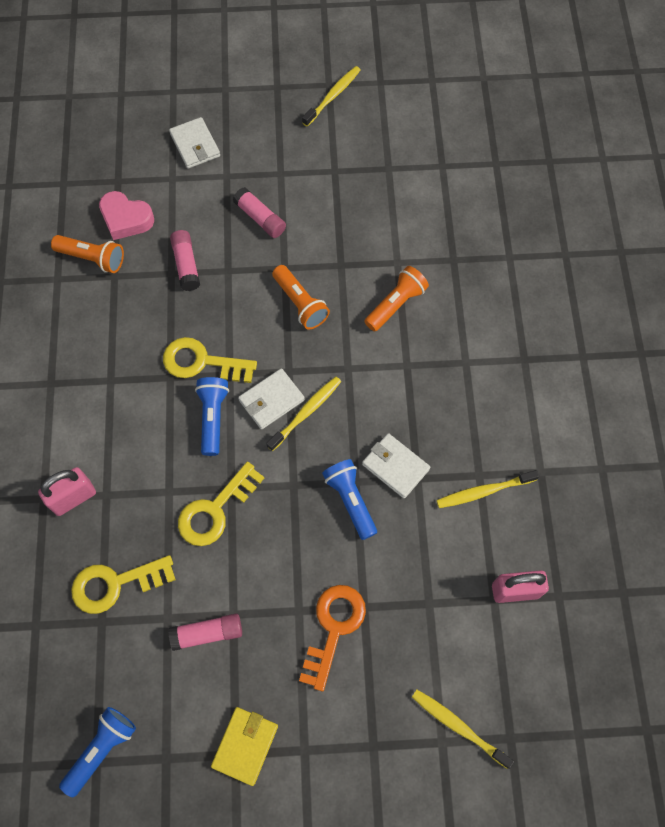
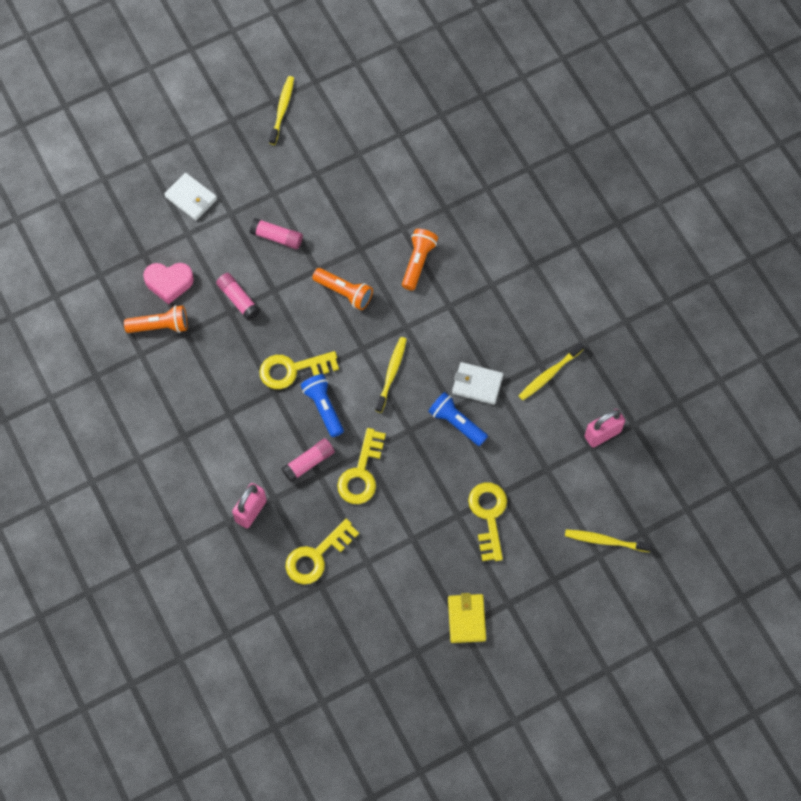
camera: 25 degrees left, 0 degrees up
blue flashlight [59,707,136,797] -> none
pink glue stick [168,613,242,651] -> pink glue stick moved to [282,438,335,482]
white wallet [238,368,305,429] -> none
orange key [299,585,366,691] -> yellow key [468,483,507,561]

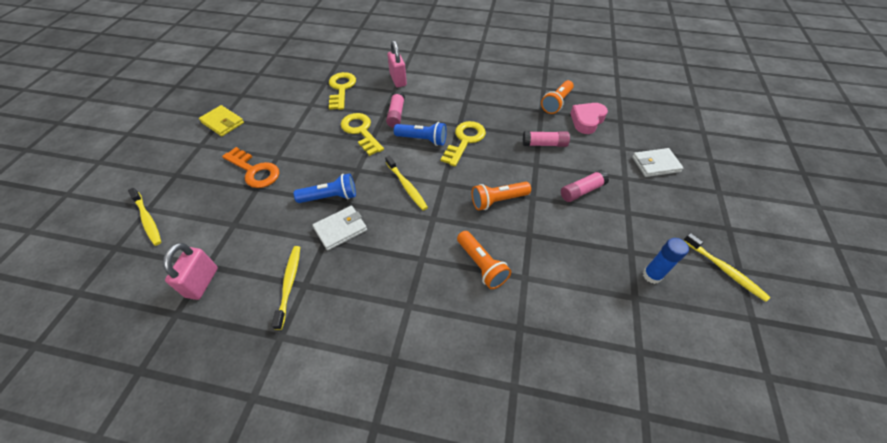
camera: 130 degrees right, 15 degrees down
yellow key [468,483,507,561] -> orange key [222,147,279,188]
yellow toothbrush [565,529,652,552] -> yellow toothbrush turned 90 degrees clockwise [128,188,161,246]
none -> blue glue stick [643,238,689,284]

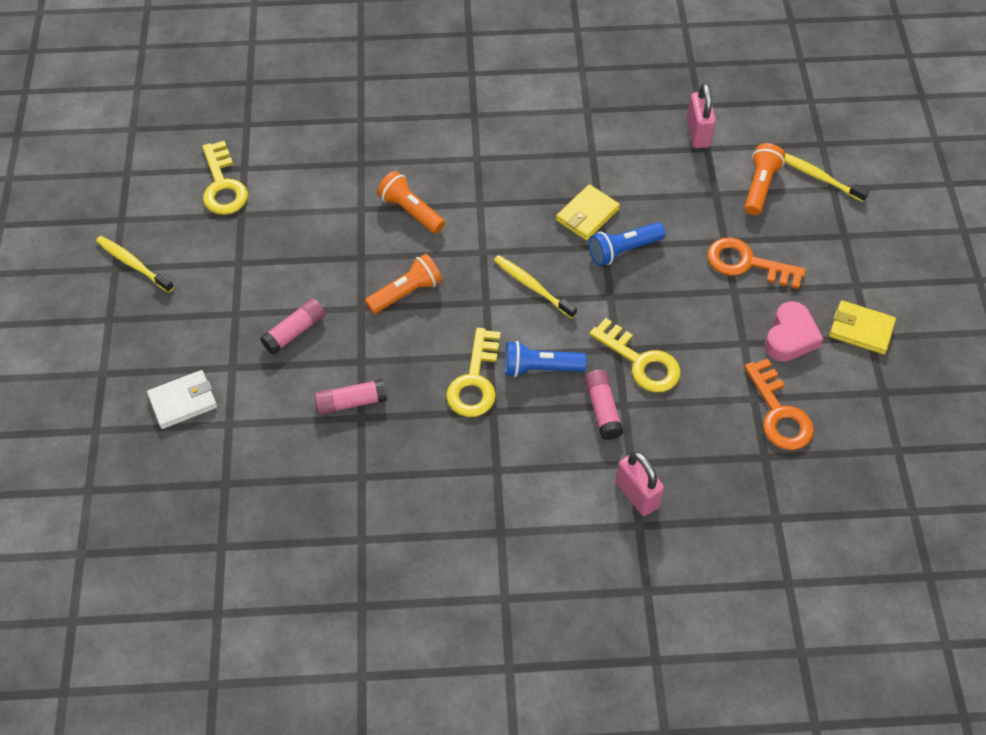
camera: 165 degrees right, 5 degrees up
yellow toothbrush [272,246,300,330] -> none
white wallet [313,206,367,251] -> yellow wallet [556,184,620,241]
yellow key [329,72,356,110] -> yellow key moved to [202,141,248,215]
orange flashlight [541,80,574,114] -> orange flashlight moved to [744,143,785,215]
pink heart [570,103,608,134] -> pink heart moved to [765,301,823,361]
blue glue stick [643,238,689,284] -> none
none -> orange key [744,358,814,450]

